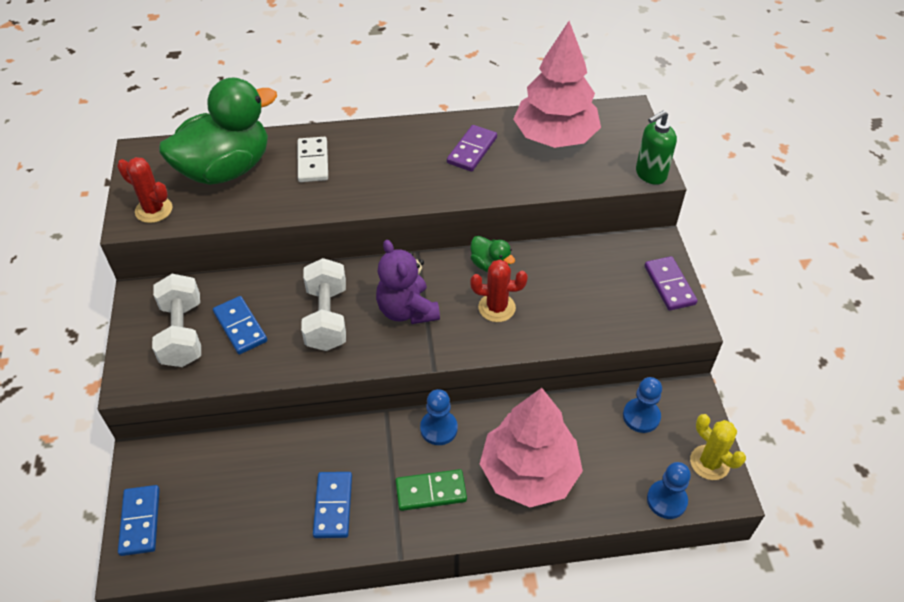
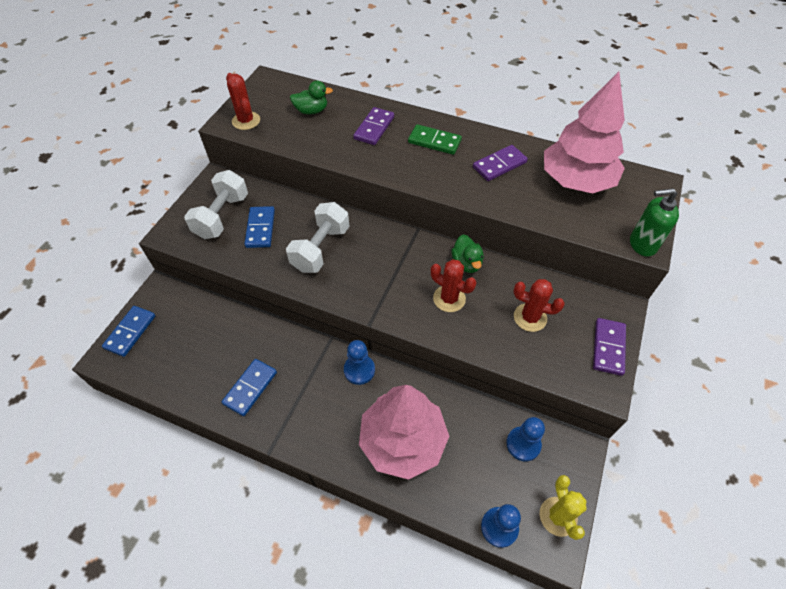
camera: 30 degrees right, 5 degrees up
green duck [159,77,277,185] -> green duck [290,80,333,114], size x0.43
white domino [298,137,328,182] -> purple domino [353,107,394,145]
purple teddy bear [376,240,440,324] -> none
green domino [395,469,467,511] -> green domino moved to [408,124,462,155]
none -> red cactus [513,279,565,332]

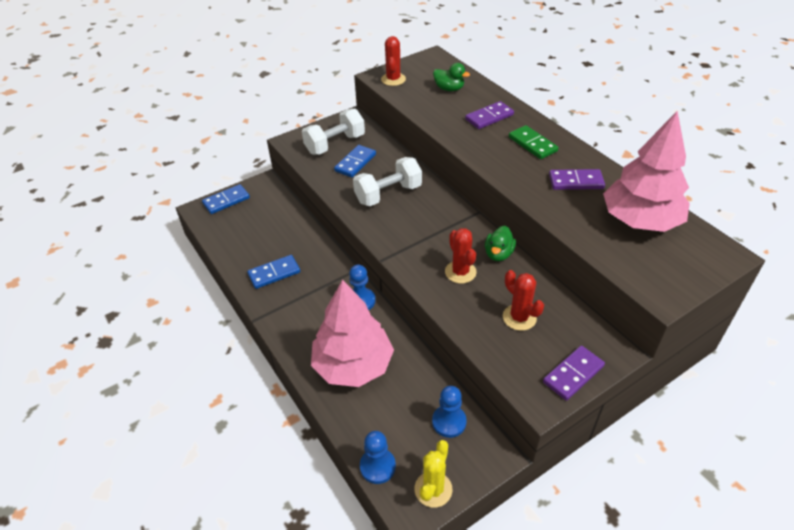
camera: 35 degrees right, 10 degrees down
green soap dispenser [630,188,679,257] -> none

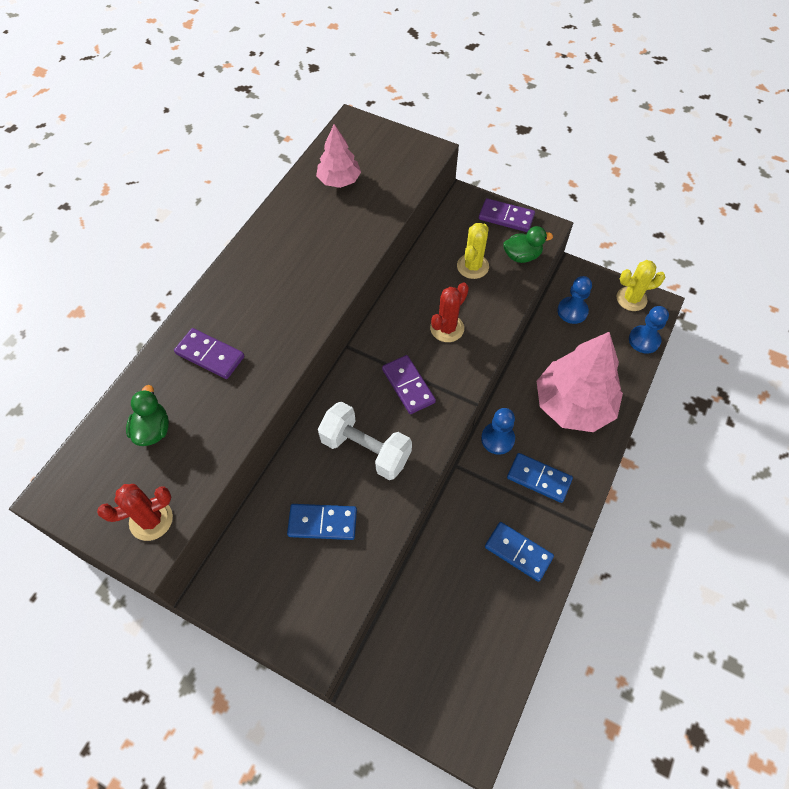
camera: 120 degrees left, 15 degrees up
blue domino [202,184,250,214] -> blue domino moved to [507,453,573,503]
white dumbbell [302,108,365,155] -> none
green duck [485,226,516,261] -> green duck moved to [503,226,553,263]
red cactus [503,270,544,331] -> yellow cactus [457,223,489,279]
green domino [509,125,558,159] -> none
purple domino [549,169,605,190] -> purple domino moved to [382,355,436,414]
pink tree [603,111,690,232] -> pink tree [316,124,361,188], size x0.54

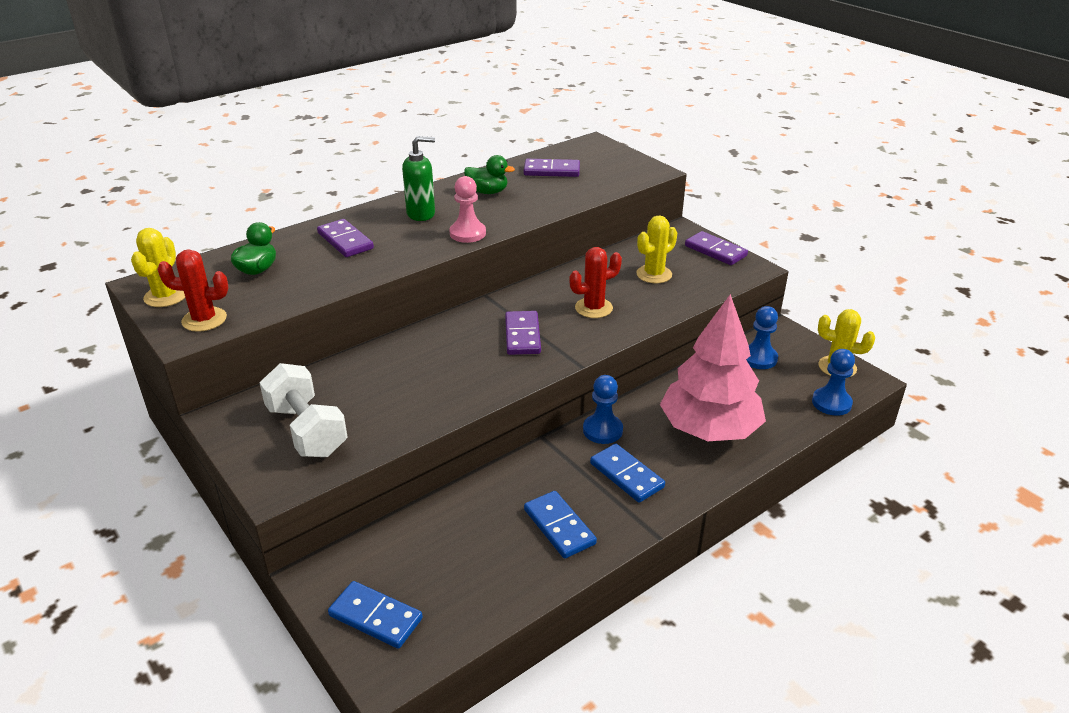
camera: 25 degrees right, 25 degrees down
blue domino [287,504,357,540] -> blue domino moved to [328,581,423,649]
pink tree [316,124,361,188] -> purple domino [524,159,580,177]
white dumbbell [318,402,412,480] -> white dumbbell moved to [259,363,347,457]
green duck [503,226,553,263] -> green duck moved to [464,155,515,194]
none -> yellow cactus [131,228,185,307]
none -> green soap dispenser [402,136,435,221]
none -> pink pawn [449,176,486,243]

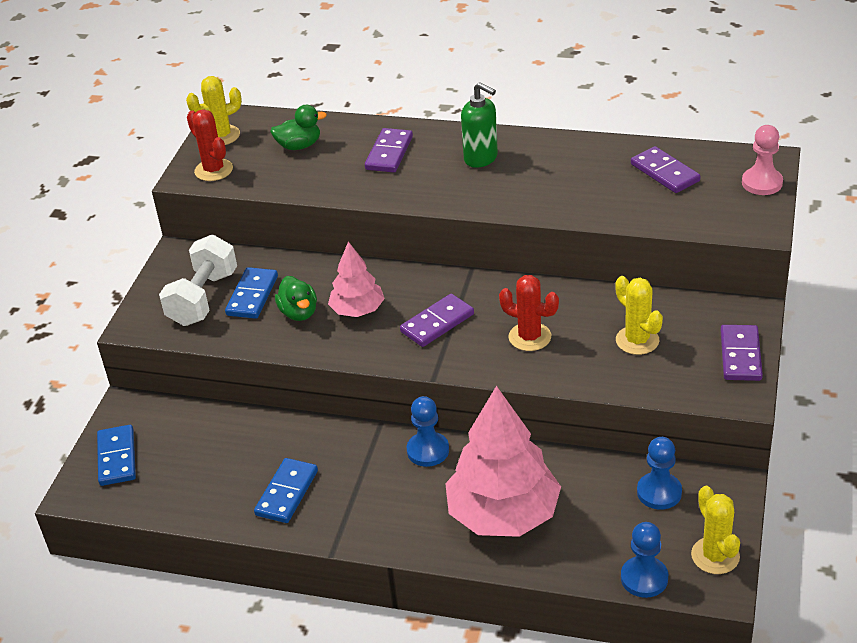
camera: 55 degrees right, 5 degrees up
pink pawn [449,176,486,243] -> pink pawn moved to [742,125,783,195]
green duck [464,155,515,194] -> green duck moved to [275,276,317,321]
blue domino [590,444,665,503] -> blue domino moved to [225,267,278,319]
yellow cactus [636,215,677,283] -> yellow cactus turned 45 degrees clockwise [615,276,663,355]
none -> pink tree [328,242,385,317]

